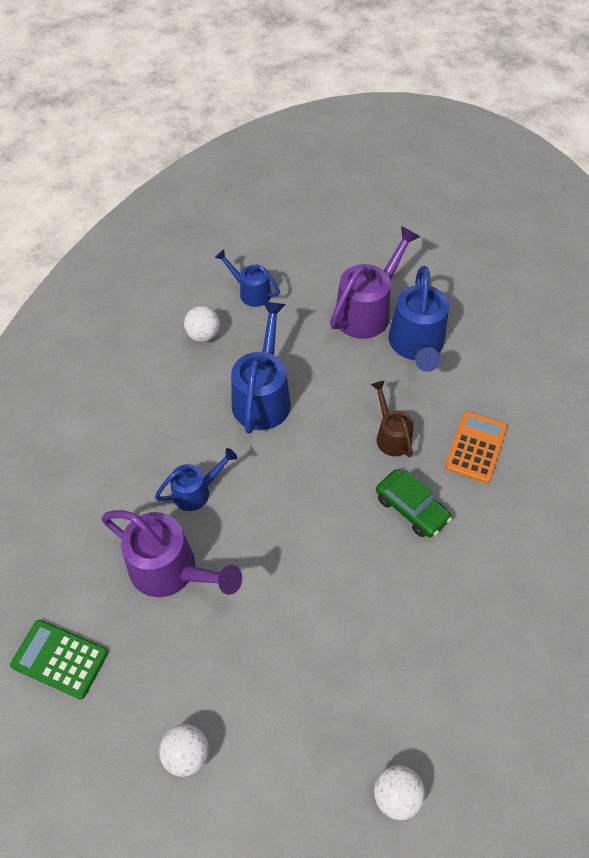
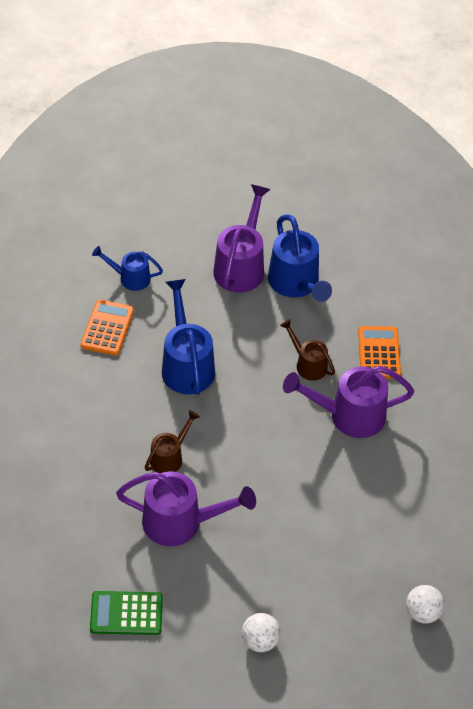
camera: 25 degrees left, 5 degrees down
blue watering can [155,448,237,511] -> brown watering can [145,410,200,473]
white ball [184,306,220,342] -> orange calculator [80,300,134,356]
green car [376,469,452,538] -> purple watering can [283,366,414,438]

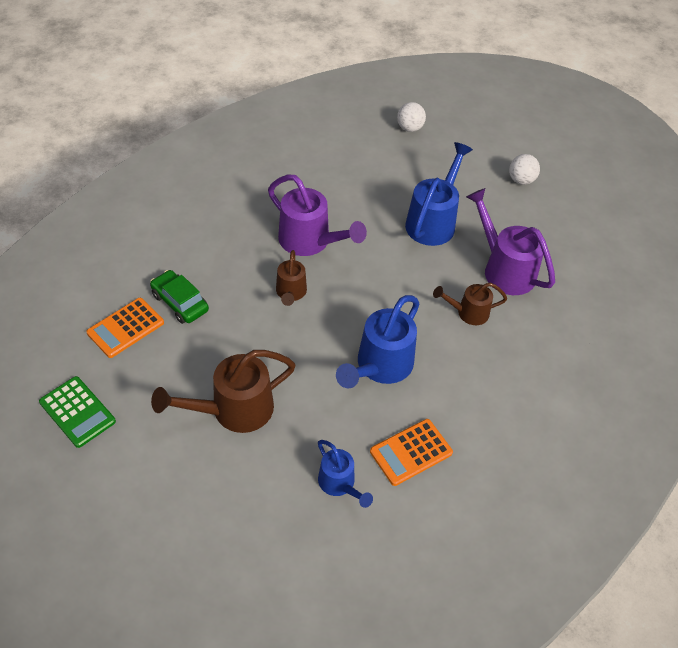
camera: 135 degrees left, 0 degrees up
green calculator [90,591,163,635] -> green calculator moved to [39,376,116,448]
purple watering can [213,184,271,292] -> brown watering can [151,350,296,433]
blue watering can [268,214,332,302] -> blue watering can moved to [405,142,473,246]
orange calculator [358,326,401,379] -> orange calculator moved to [86,298,164,358]
none -> green car [150,270,209,324]

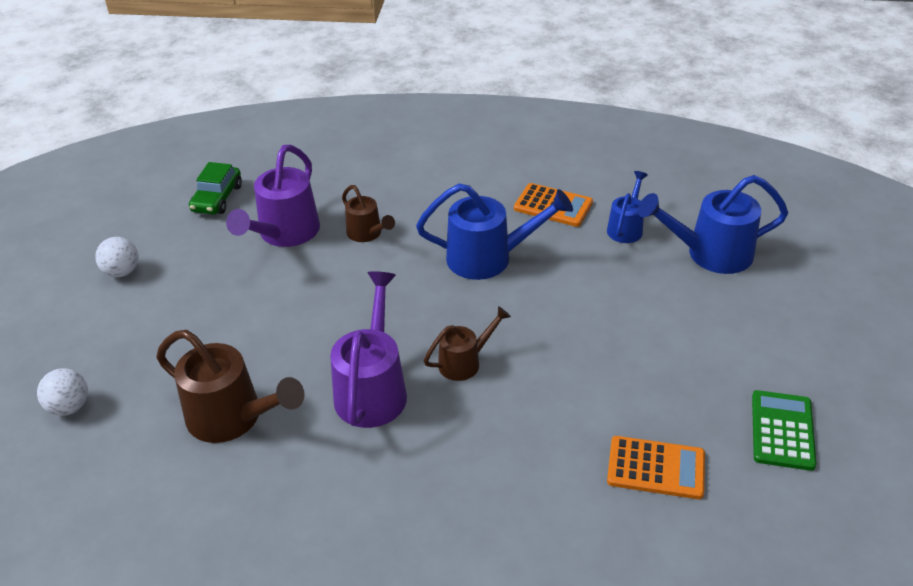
camera: 120 degrees left, 10 degrees down
green car [150,270,209,324] -> green car moved to [189,162,242,214]
brown watering can [151,350,296,433] -> brown watering can moved to [156,330,305,443]
blue watering can [405,142,473,246] -> blue watering can moved to [638,175,788,274]

